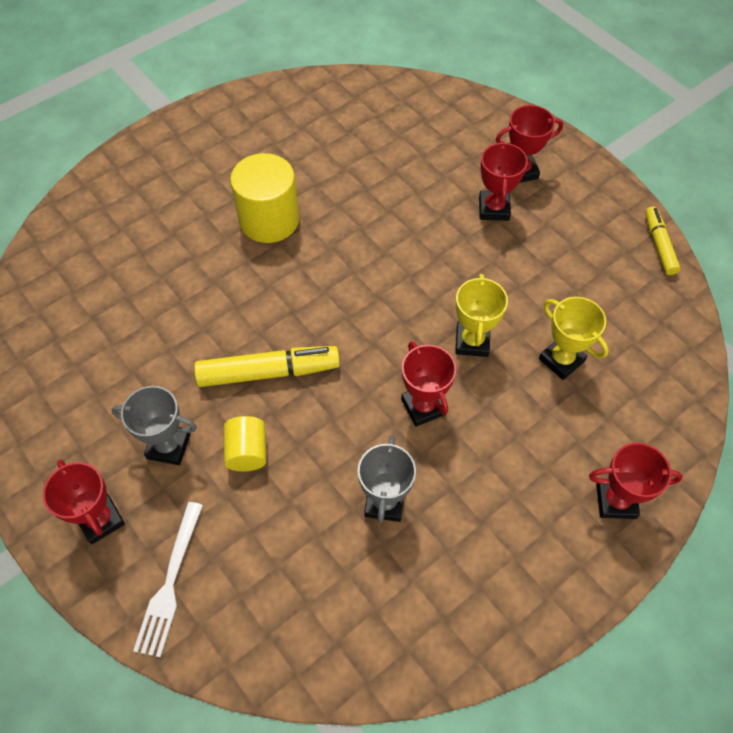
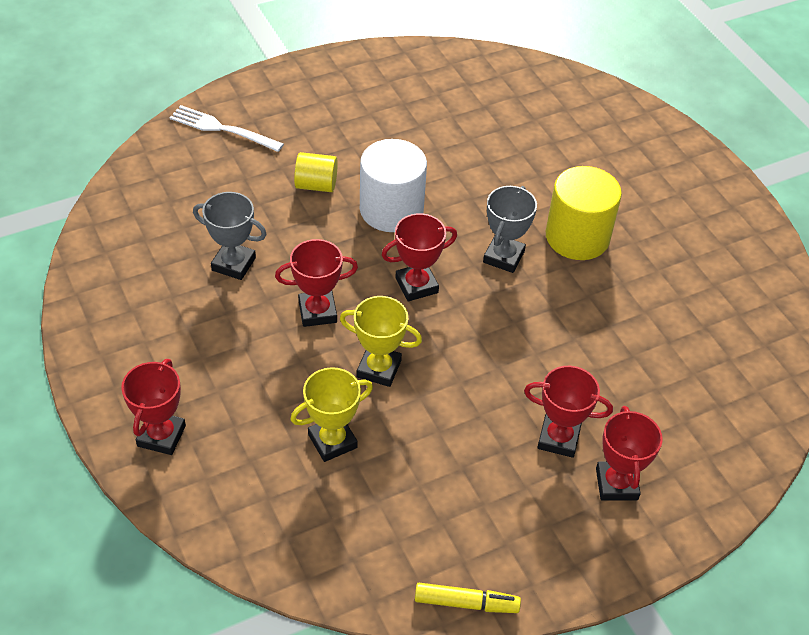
camera: 100 degrees right, 10 degrees down
red trophy [43,460,125,544] -> red trophy moved to [382,213,457,301]
grey trophy [111,386,197,465] -> grey trophy moved to [483,186,537,273]
yellow marker [194,346,340,387] -> white cylinder [360,139,427,232]

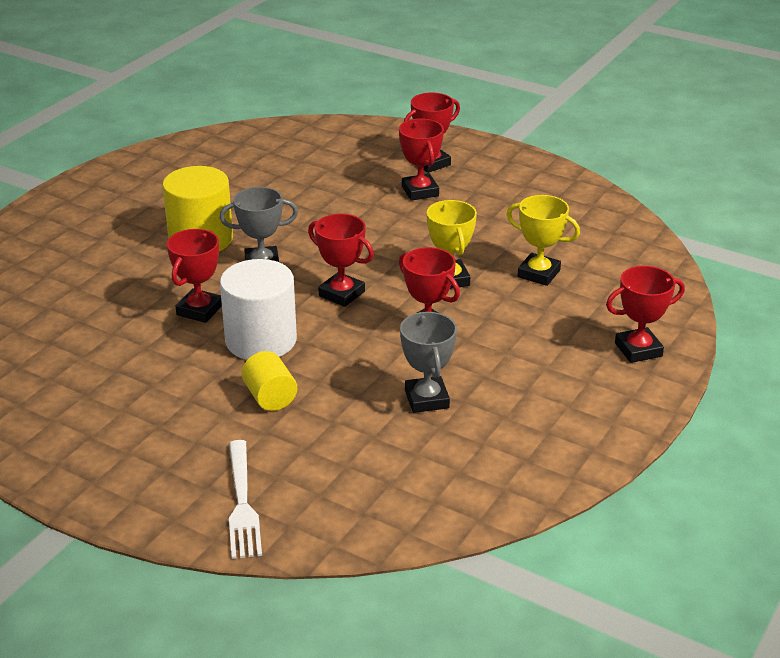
camera: 120 degrees left, 15 degrees down
yellow marker [415,583,521,613] -> none
none -> red trophy [167,229,222,323]

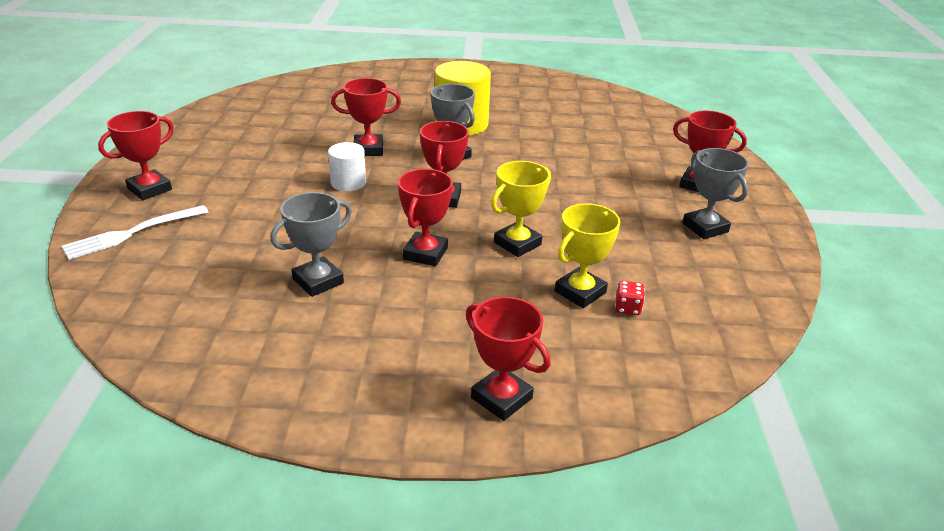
camera: 60 degrees right, 0 degrees up
white cylinder [220,259,297,360] -> white cylinder [328,142,366,191], size x0.57
yellow cylinder [242,351,297,411] -> none
red trophy [399,119,444,201] -> red trophy moved to [98,111,174,200]
yellow trophy [507,195,580,286] -> yellow trophy turned 45 degrees clockwise [555,203,621,308]
none -> red dice [615,281,645,315]
none -> grey trophy [682,148,749,239]

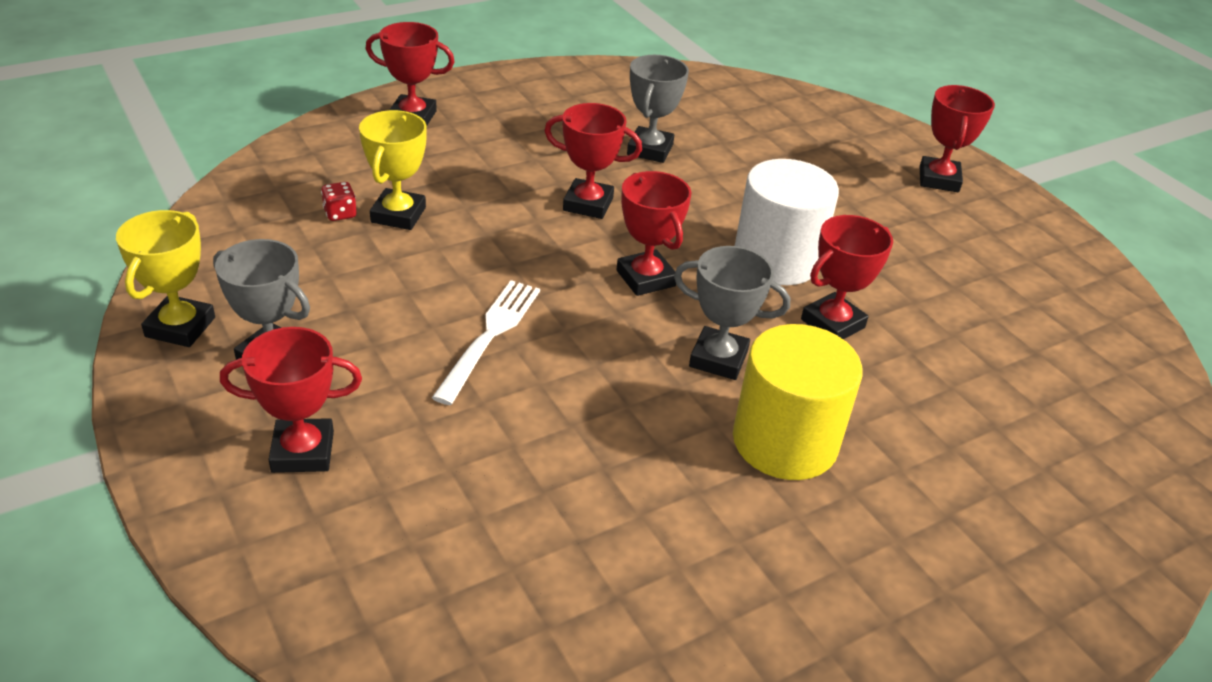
camera: 145 degrees right, 5 degrees up
white fork [62,205,208,260] -> white fork moved to [432,280,540,405]
white cylinder [328,142,366,191] -> white cylinder [735,159,839,285], size x1.77
red trophy [398,169,453,266] -> red trophy turned 60 degrees counterclockwise [544,103,642,219]
yellow trophy [491,161,551,257] -> yellow trophy moved to [116,210,215,347]

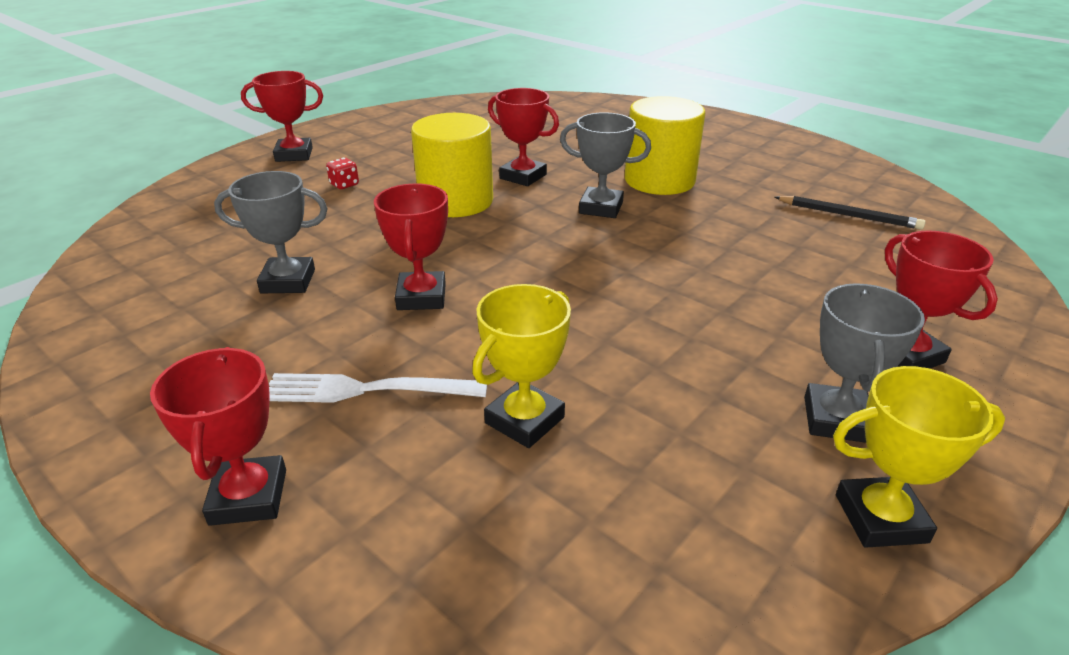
camera: 105 degrees left, 5 degrees down
red dice [321,182,357,221] -> red dice moved to [326,158,359,189]
yellow trophy [359,110,427,230] -> yellow trophy turned 45 degrees counterclockwise [472,284,571,448]
white fork [432,280,540,405] -> white fork moved to [269,373,487,403]
red trophy [617,171,691,296] -> none
grey trophy [674,246,790,380] -> grey trophy turned 75 degrees counterclockwise [560,112,651,218]
white cylinder [735,159,839,285] -> yellow cylinder [411,113,493,217]
none -> black pencil [775,196,926,230]

